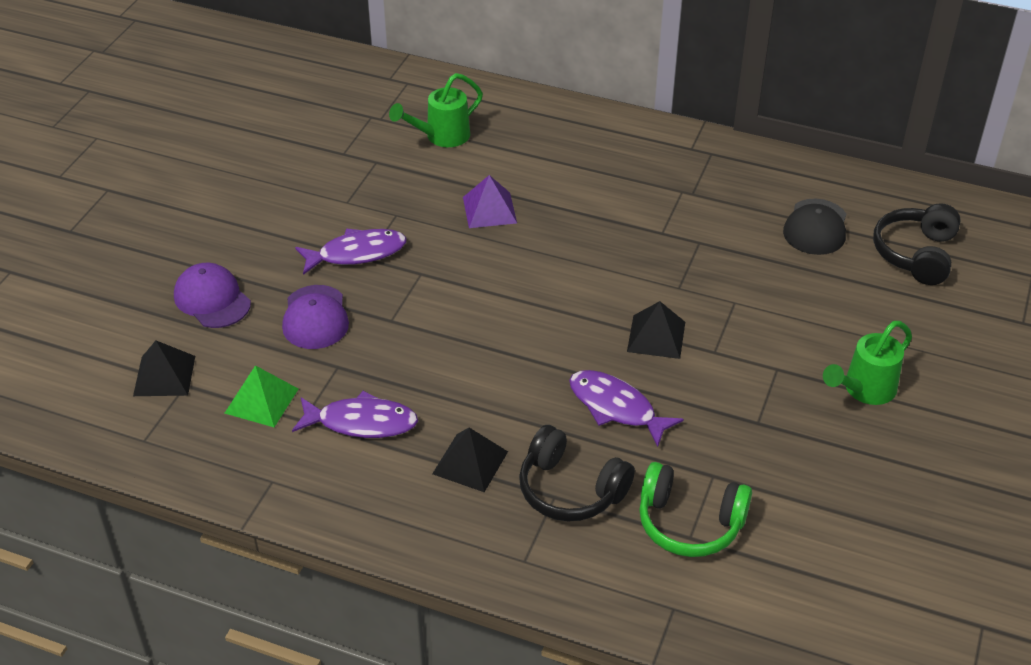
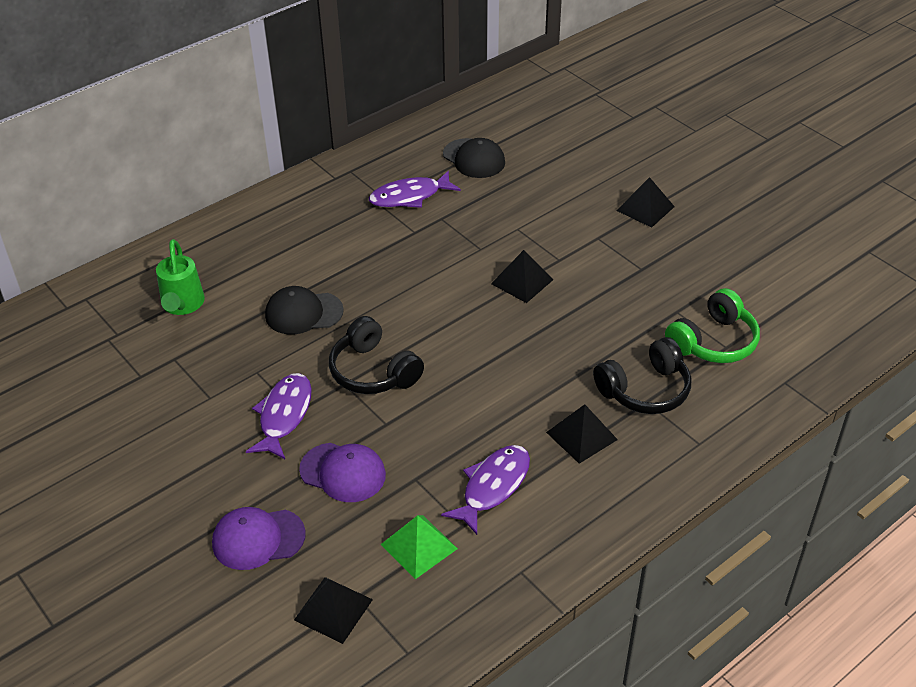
camera: 60 degrees left, 0 degrees up
purple pyramid [463,175,517,228] -> black cap [265,286,344,334]
purple fish [569,370,684,447] -> purple fish moved to [369,171,461,208]
green watering can [823,321,912,405] -> black pyramid [616,177,675,228]
black headphones [873,203,961,285] -> black headphones moved to [329,316,424,394]

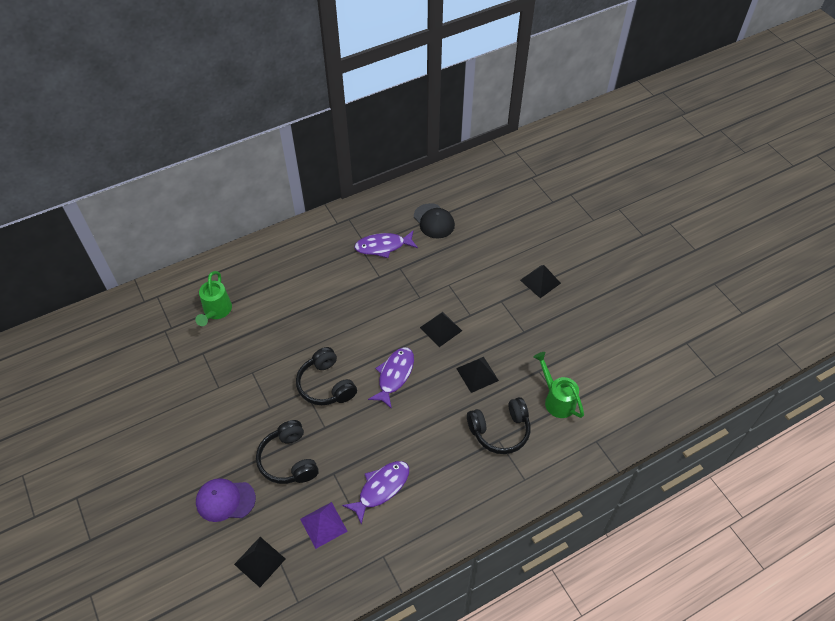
camera: 10 degrees right, 10 degrees up
purple fish [246,373,312,459] -> purple fish moved to [368,347,414,409]
black cap [265,286,344,334] -> none
purple cap [299,443,386,502] -> black headphones [256,420,319,484]
green pyramid [381,515,458,579] -> purple pyramid [300,502,348,549]
black pyramid [546,404,618,464] -> black pyramid moved to [456,357,499,393]
green headphones [665,288,760,363] -> green watering can [534,352,584,418]

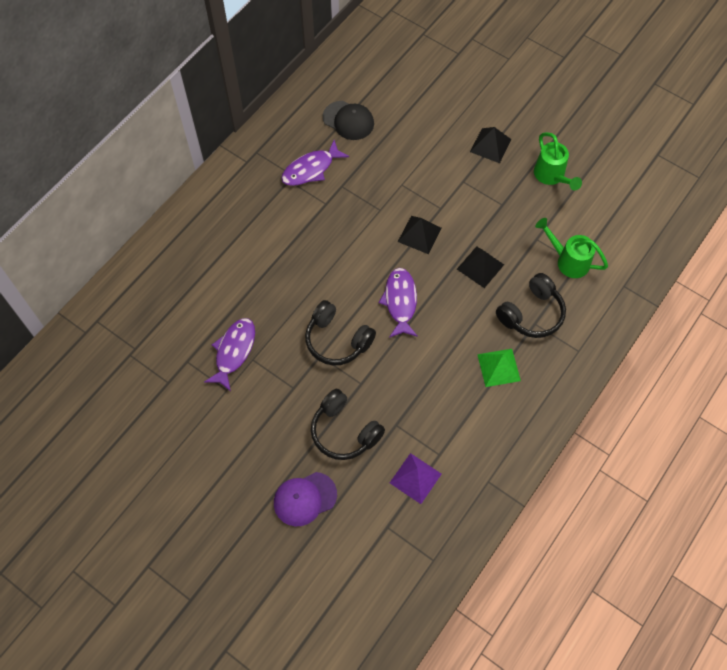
camera: 25 degrees left, 10 degrees up
green watering can [195,271,232,326] -> green watering can moved to [534,132,582,190]
black pyramid [234,537,285,587] -> none
purple fish [342,461,409,525] -> purple fish moved to [204,318,255,391]
none -> green pyramid [477,349,521,387]

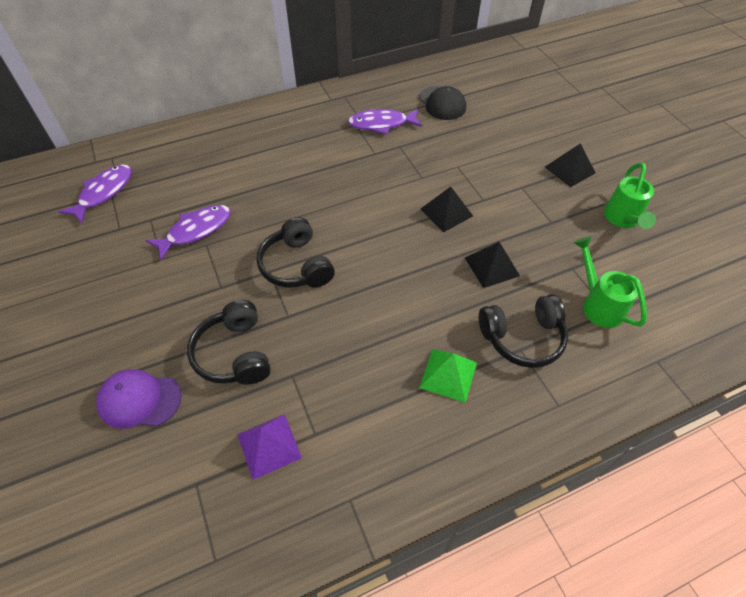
camera: 30 degrees right, 10 degrees down
purple fish [379,268,418,338] -> purple fish moved to [58,164,132,223]

